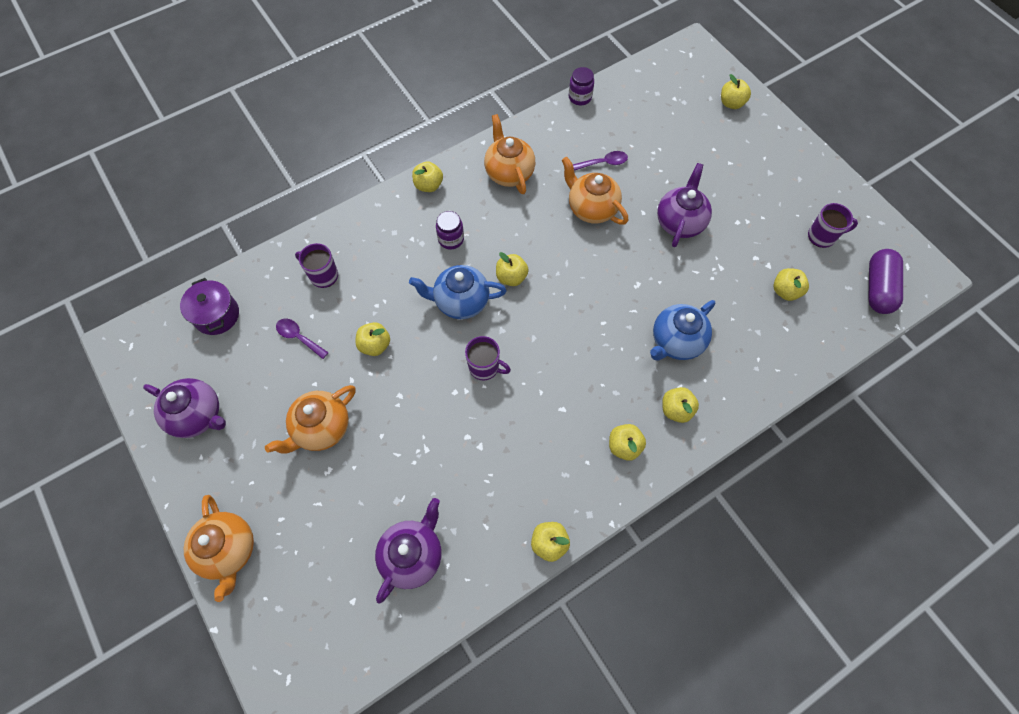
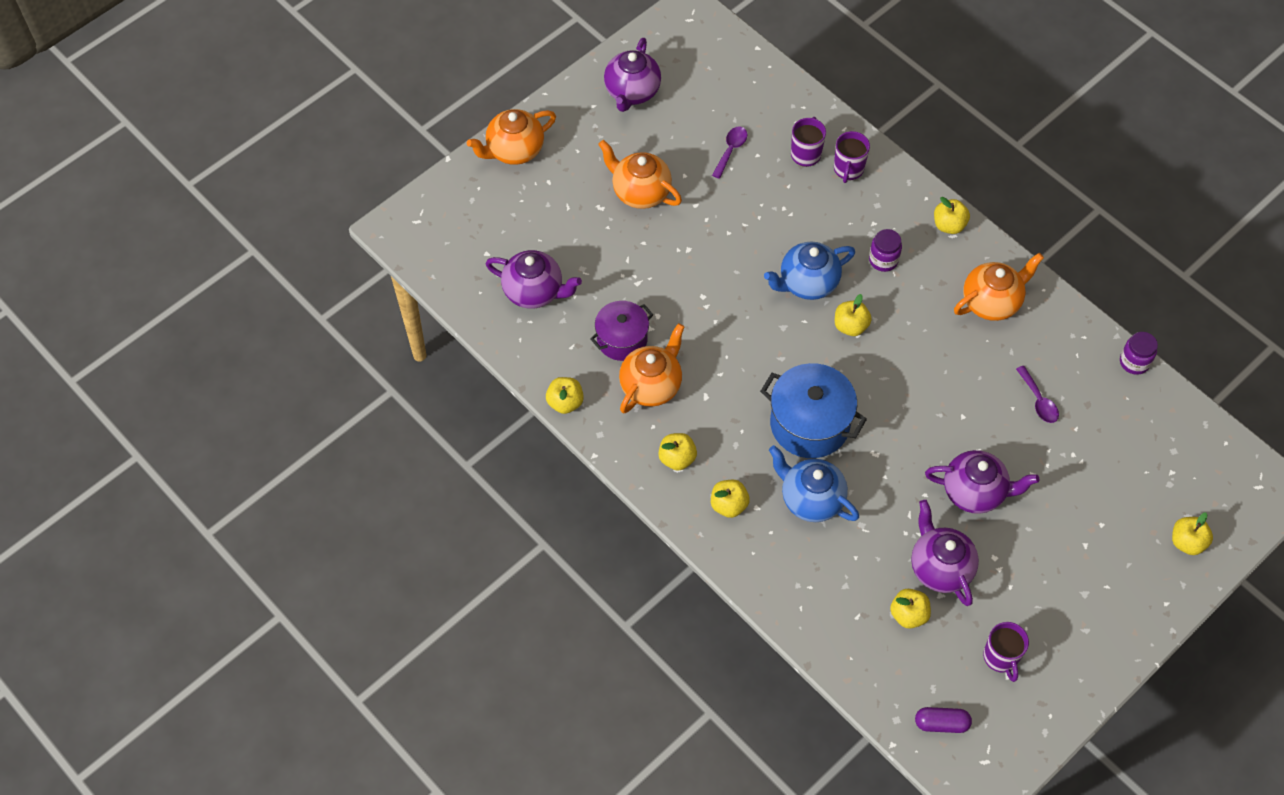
camera: 80 degrees right, 5 degrees down
purple pot [180,278,239,335] -> purple pot moved to [590,301,653,361]
yellow apple [355,322,390,356] -> none
blue teapot [409,265,507,319] -> blue teapot turned 105 degrees counterclockwise [764,241,855,300]
purple mug [465,336,511,381] -> purple mug moved to [834,131,870,183]
orange teapot [562,157,628,224] -> orange teapot moved to [619,323,685,413]
purple capsule [868,249,903,314] -> purple capsule [915,707,972,733], size x0.63
none -> blue pot [760,363,867,458]
none -> purple teapot [911,500,979,606]

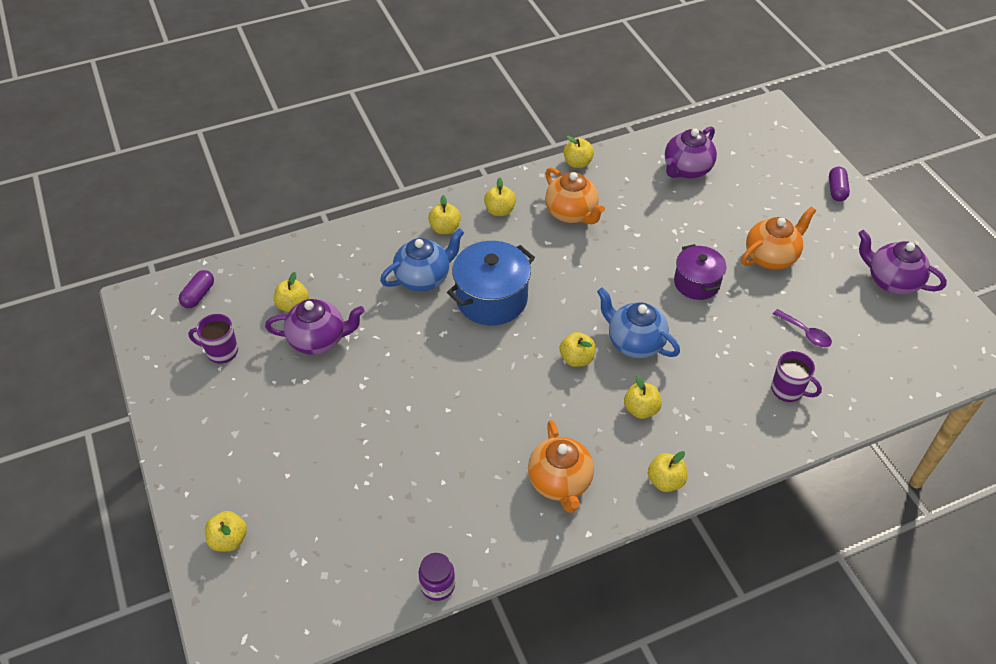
camera: 110 degrees right, 10 degrees down
orange teapot [467,109,556,165] -> purple capsule [829,167,850,201]
purple pot [590,301,653,361] -> purple pot moved to [674,244,727,300]
blue teapot [764,241,855,300] -> blue teapot turned 45 degrees counterclockwise [597,287,680,358]
purple mug [834,131,870,183] -> none
purple jar [869,229,902,272] -> yellow apple [624,375,662,419]
purple teapot [925,450,1039,514] -> none
purple spoon [1016,366,1059,423] -> none

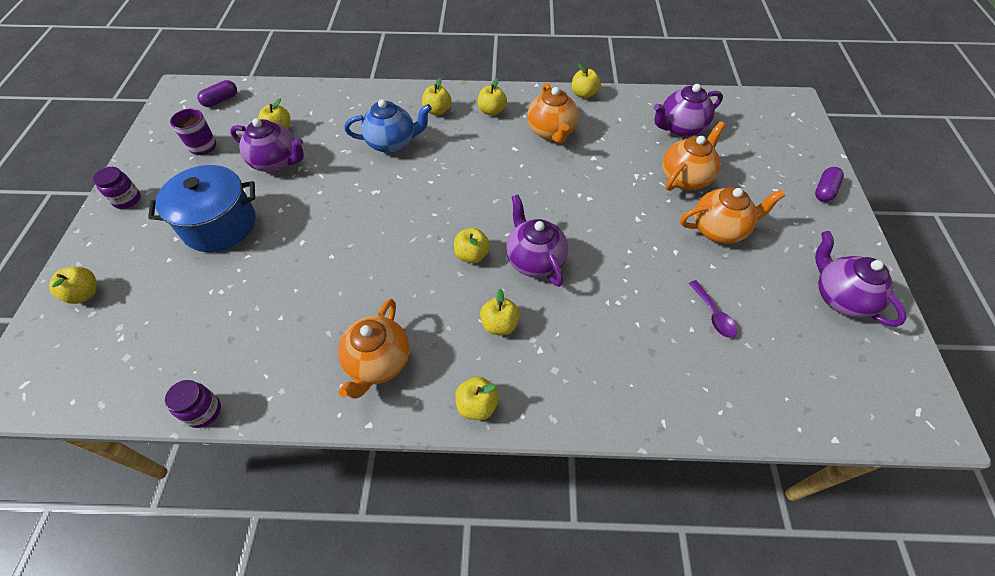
camera: 25 degrees right, 5 degrees up
blue pot [447,241,535,325] -> blue pot moved to [148,165,256,252]
blue teapot [597,287,680,358] -> purple teapot [506,195,568,287]
purple pot [674,244,727,300] -> none
purple mug [771,351,822,402] -> none
none -> purple jar [93,167,141,209]
none -> orange teapot [663,121,725,191]

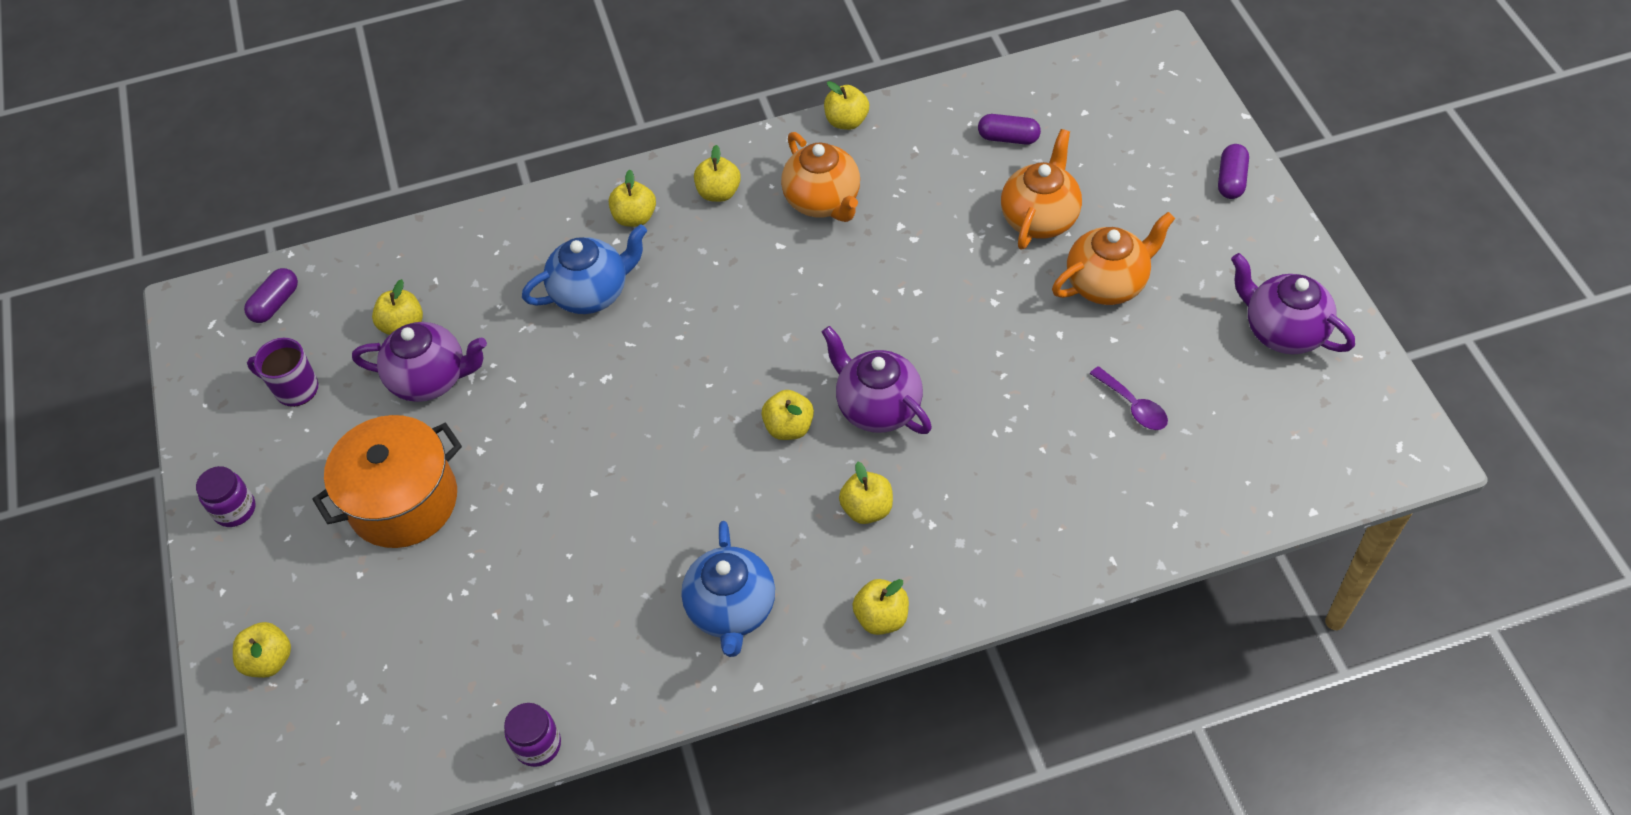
camera: 15 degrees left, 0 degrees up
blue pot [148,165,256,252] -> orange pot [312,415,462,548]
orange teapot [338,299,409,398] -> blue teapot [681,521,775,657]
purple teapot [654,84,723,137] -> purple capsule [978,114,1041,145]

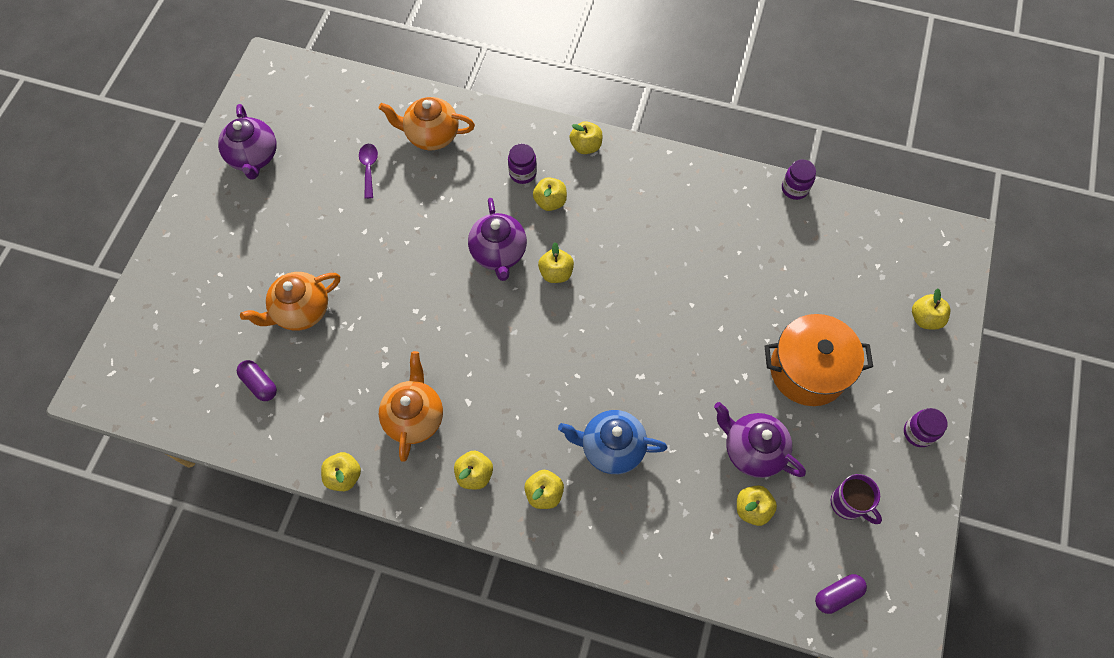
camera: 150 degrees left, 10 degrees up
blue teapot [681,521,775,657] -> none
orange teapot [1052,212,1175,305] -> orange teapot moved to [379,97,475,150]
purple capsule [1218,144,1249,199] -> none
none -> purple jar [508,143,537,184]

